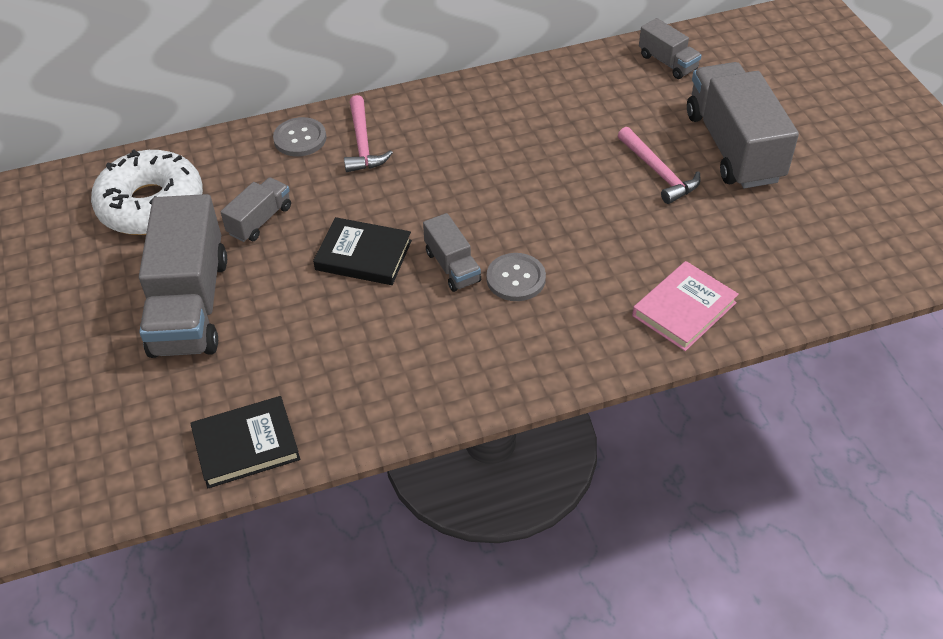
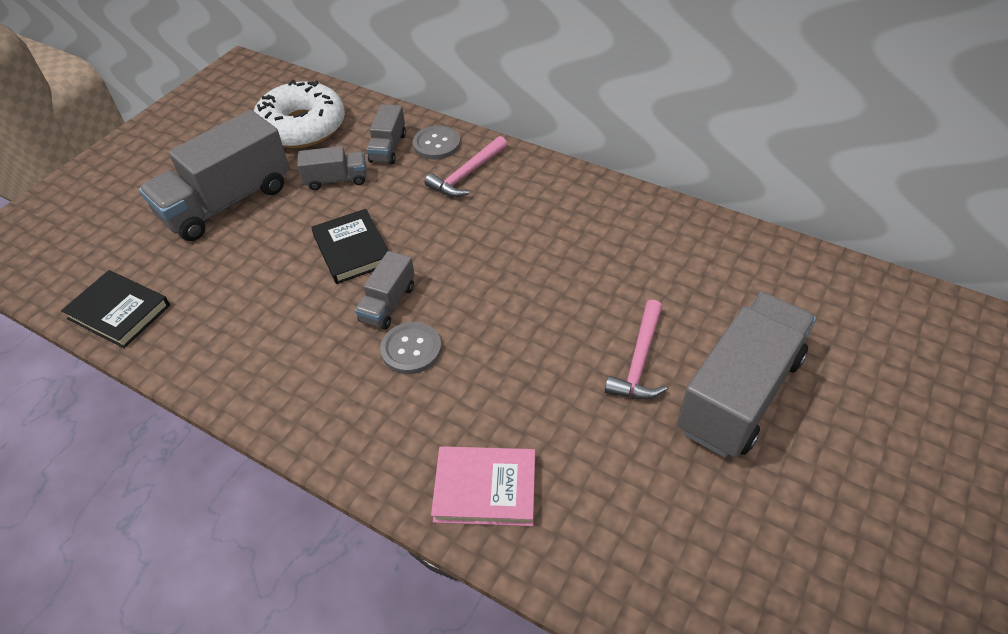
camera: 50 degrees right, 0 degrees up
grey truck [639,18,702,79] -> grey truck moved to [367,104,406,164]

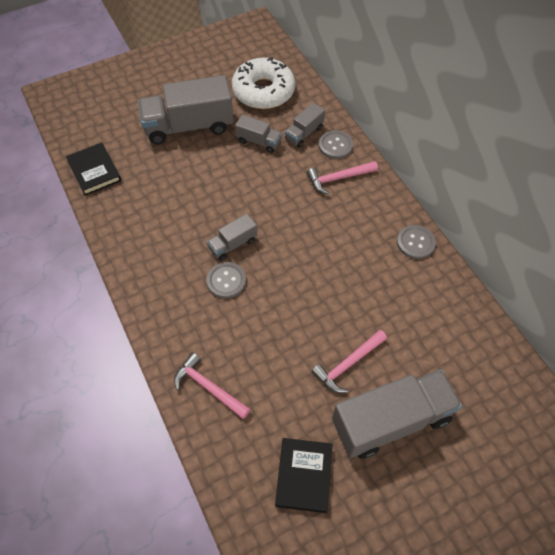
camera: 30 degrees right, 10 degrees up
black book [311,209,389,284] -> black book moved to [275,438,333,513]
pink book [431,446,535,526] -> pink hammer [174,352,250,419]
none -> grey button [397,225,436,259]

